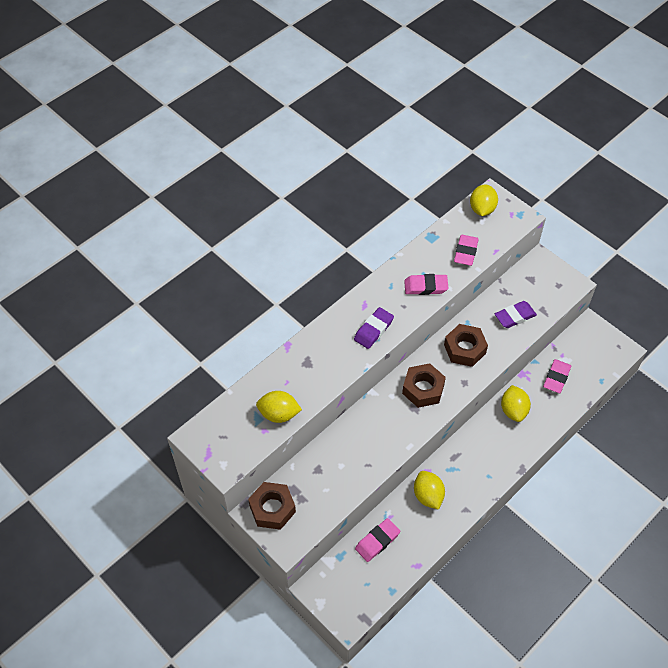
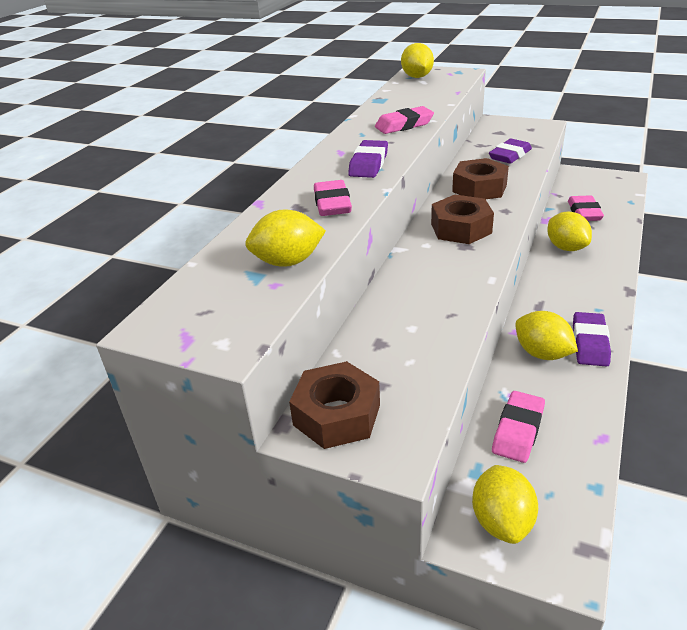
camera: 20 degrees left, 20 degrees down
pink eraser [454,235,479,266] -> pink eraser moved to [314,180,352,216]
none -> yellow lemon [472,465,538,544]
none -> purple eraser [573,312,611,366]

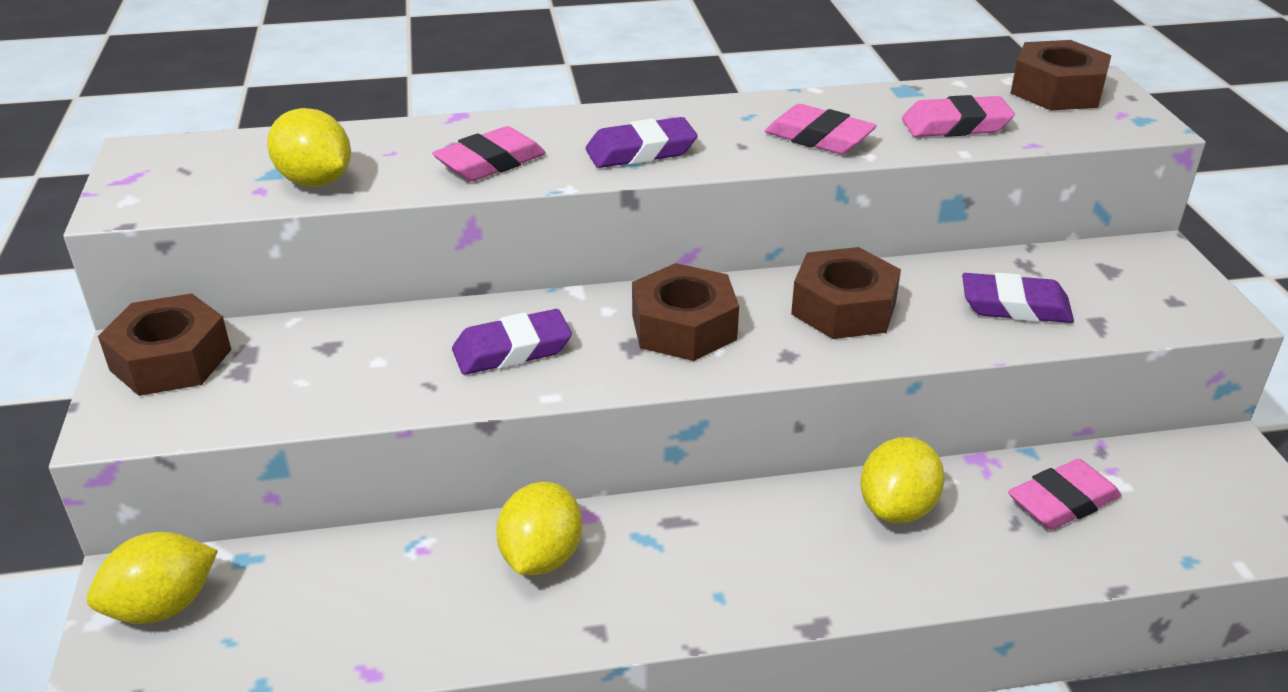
camera: 55 degrees right, 0 degrees up
yellow lemon [401,43,434,78] -> brown nut [1011,40,1111,111]
pink eraser [492,391,545,463] -> pink eraser moved to [902,95,1015,137]
purple eraser [573,312,611,366] -> purple eraser moved to [452,309,572,375]

